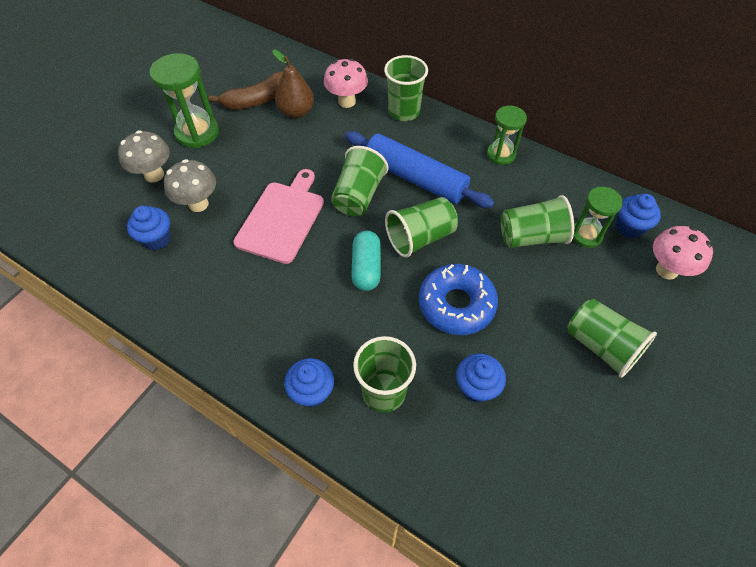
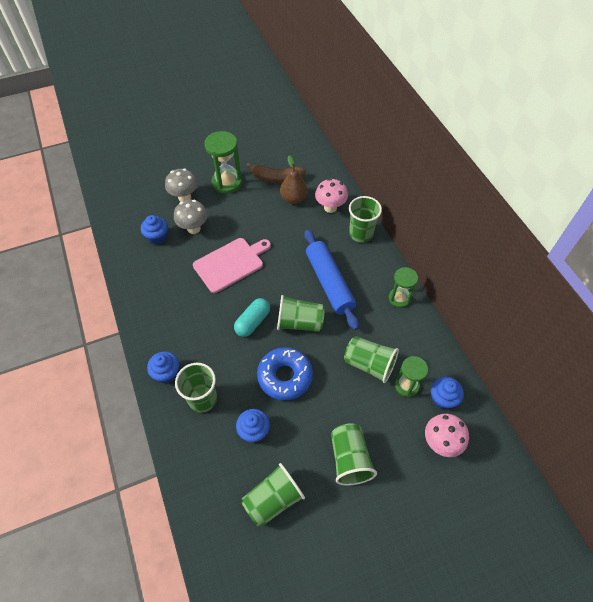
camera: 35 degrees right, 0 degrees up
green cup [331,146,388,216] -> green cup moved to [241,463,305,527]

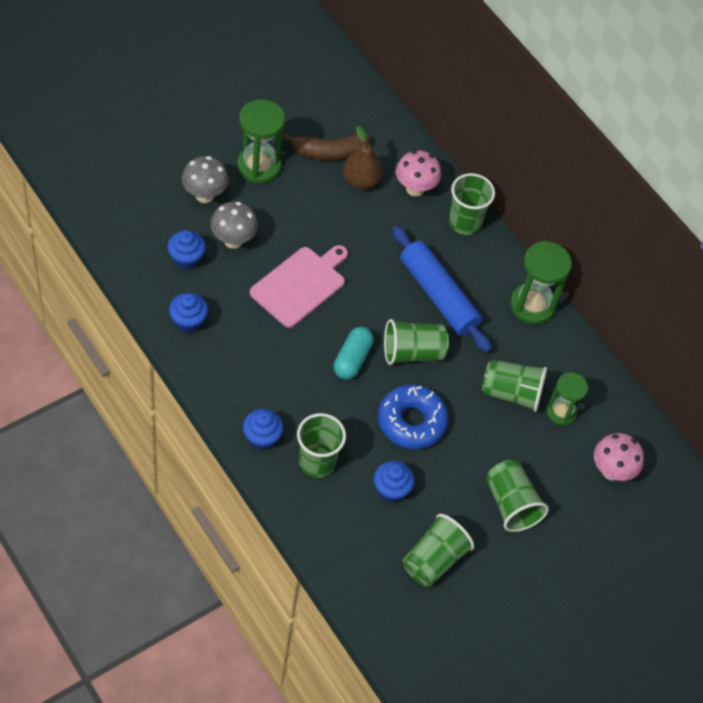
camera: 20 degrees left, 0 degrees up
green hourglass [388,267,418,308] -> green hourglass [510,241,572,324], size x1.55
blue cupcake [431,377,464,409] -> blue cupcake moved to [169,293,208,333]

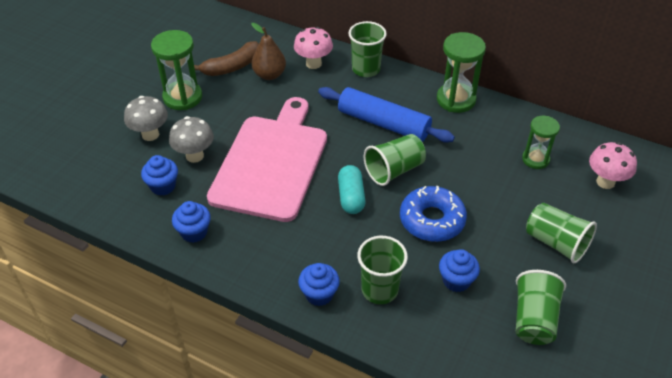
camera: 20 degrees left, 10 degrees down
pink cutting board [250,245,348,328] -> pink cutting board [207,97,327,222], size x1.62
green cup [482,359,547,412] -> none

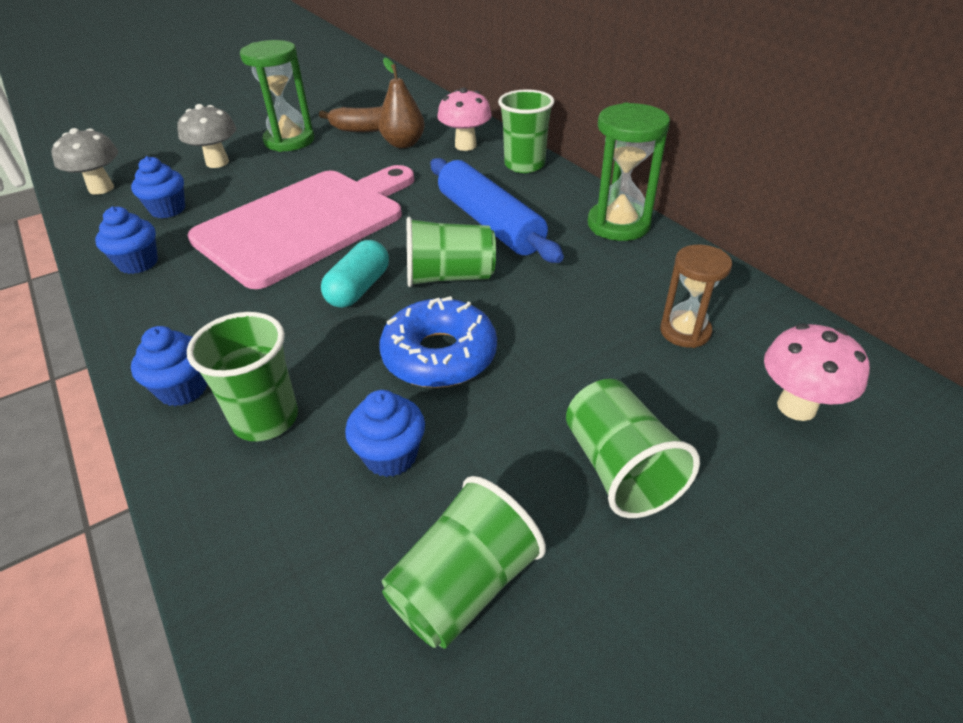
camera: 30 degrees right, 5 degrees down
grey mushroom [169,116,214,163] -> grey mushroom moved to [51,128,118,195]
green hourglass [522,116,560,169] -> brown hourglass [660,245,732,348]

